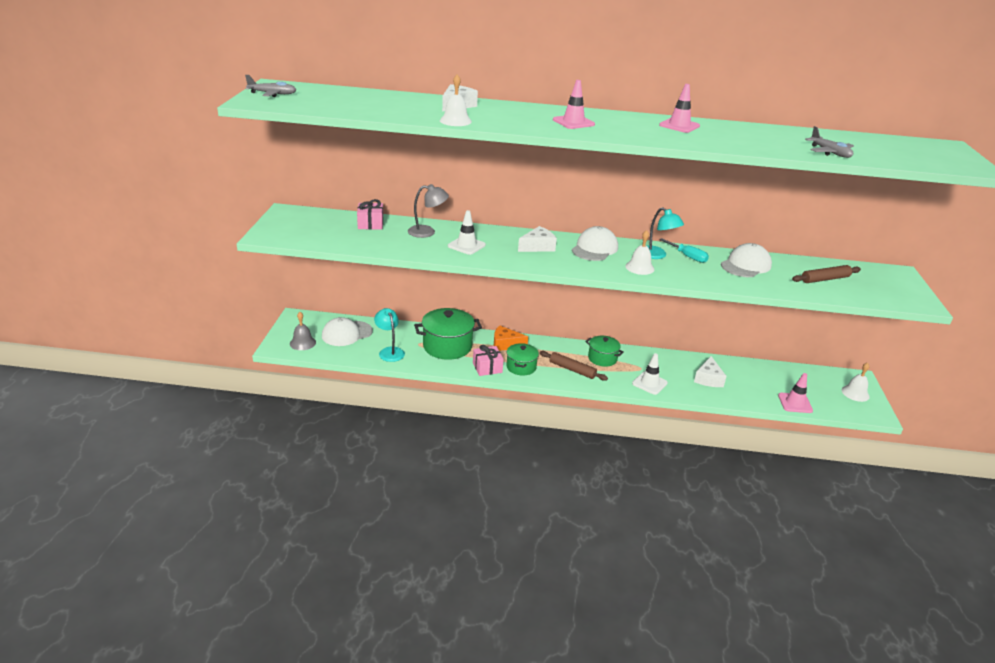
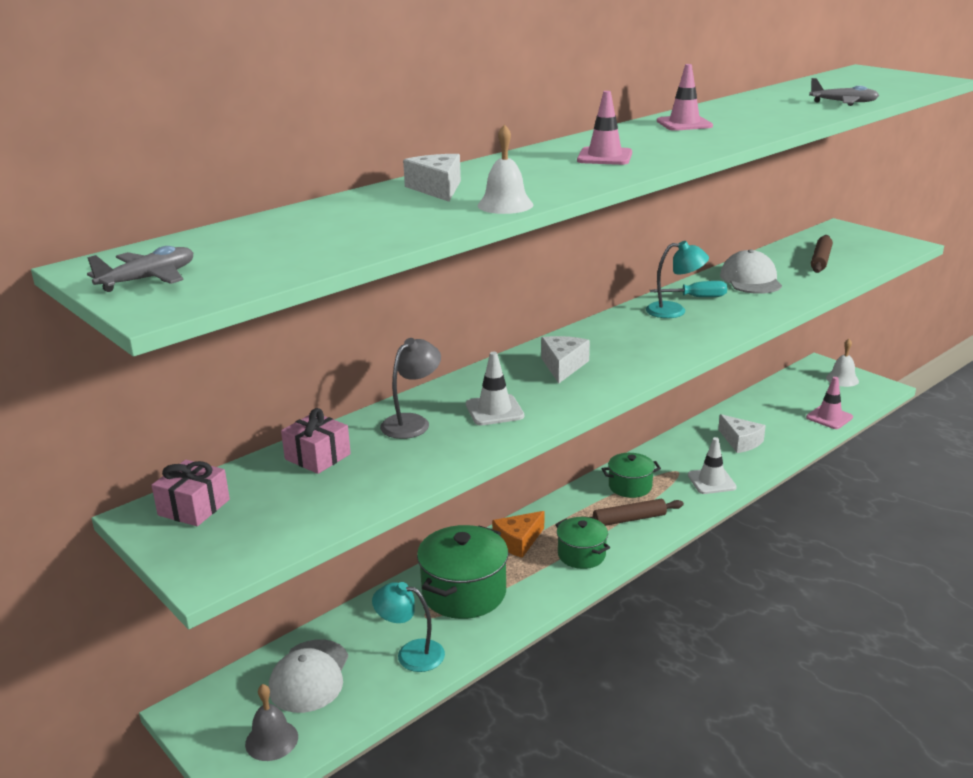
camera: 45 degrees left, 5 degrees down
pink gift [473,345,504,376] -> pink gift moved to [151,460,230,526]
white cap [572,226,618,261] -> none
white bell [625,230,654,275] -> none

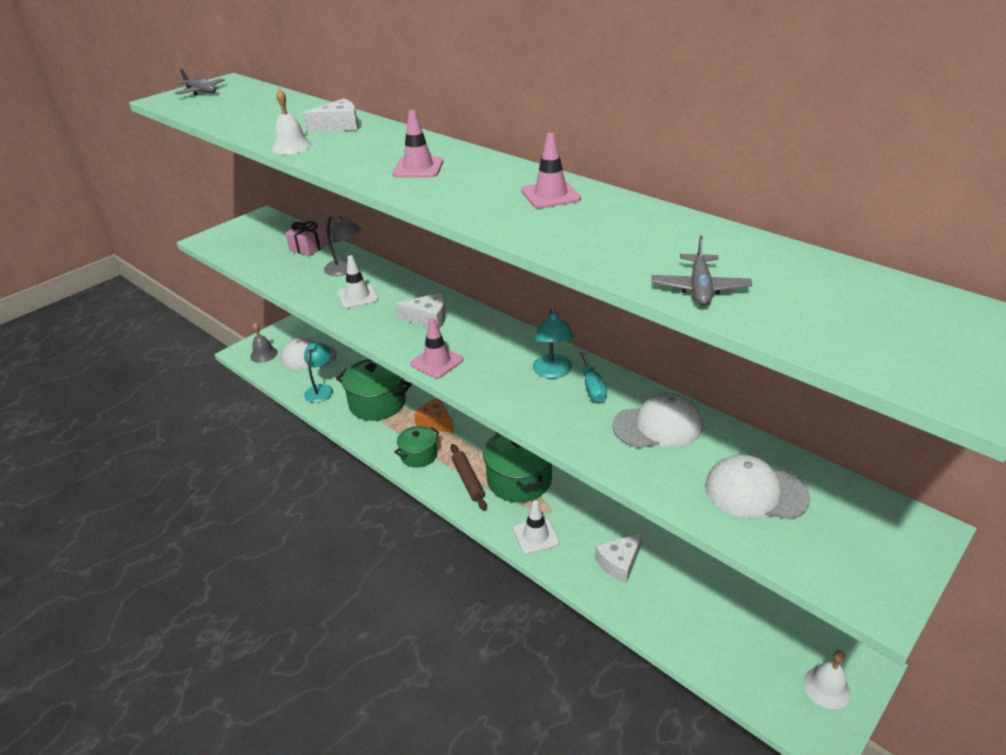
camera: 85 degrees right, 10 degrees up
pink gift [151,460,230,526] -> none
green pot [602,453,661,498] -> green pot [483,432,552,503], size x1.68
pink traffic cone [806,377,853,429] -> pink traffic cone moved to [410,317,464,378]
brown rolling pin [811,235,833,273] -> white cap [705,454,810,519]

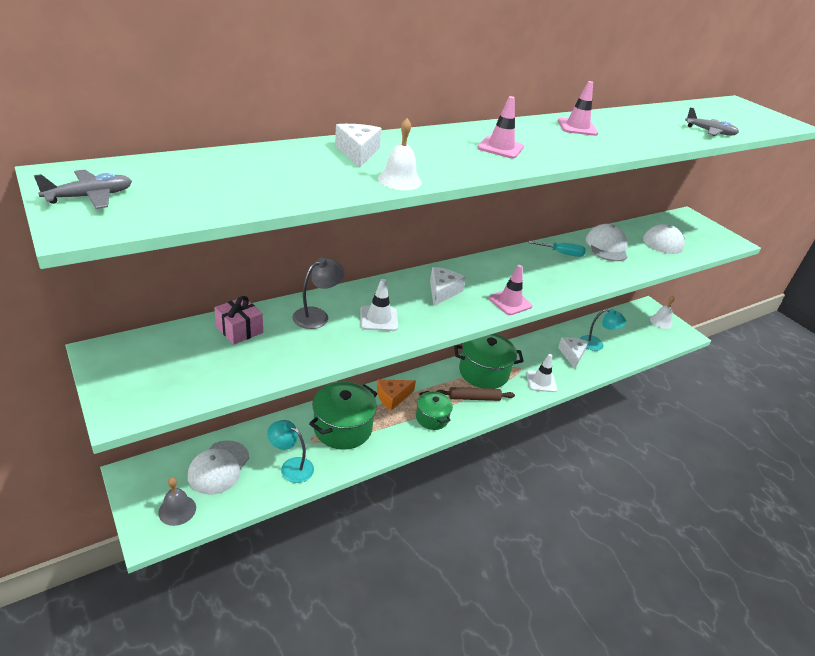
camera: 80 degrees left, 0 degrees up
turquoise lamp [533,308,574,378] -> turquoise lamp moved to [580,309,626,351]
white cheese [595,533,643,583] -> white cheese turned 150 degrees counterclockwise [558,337,588,369]

